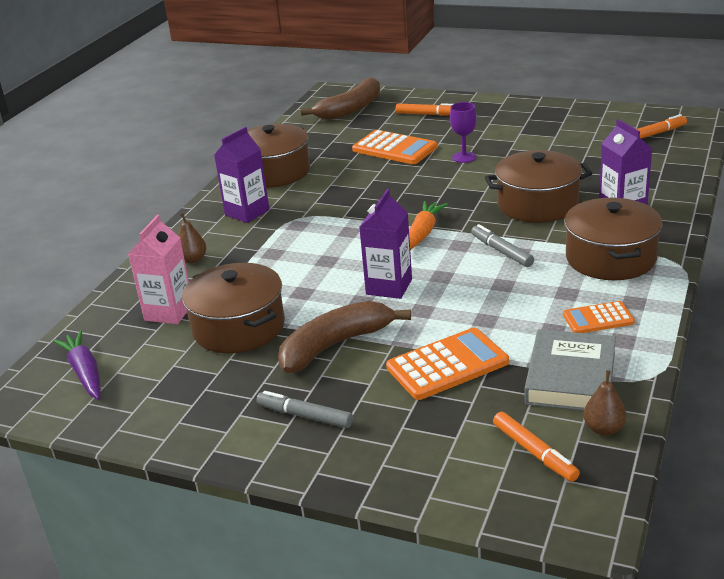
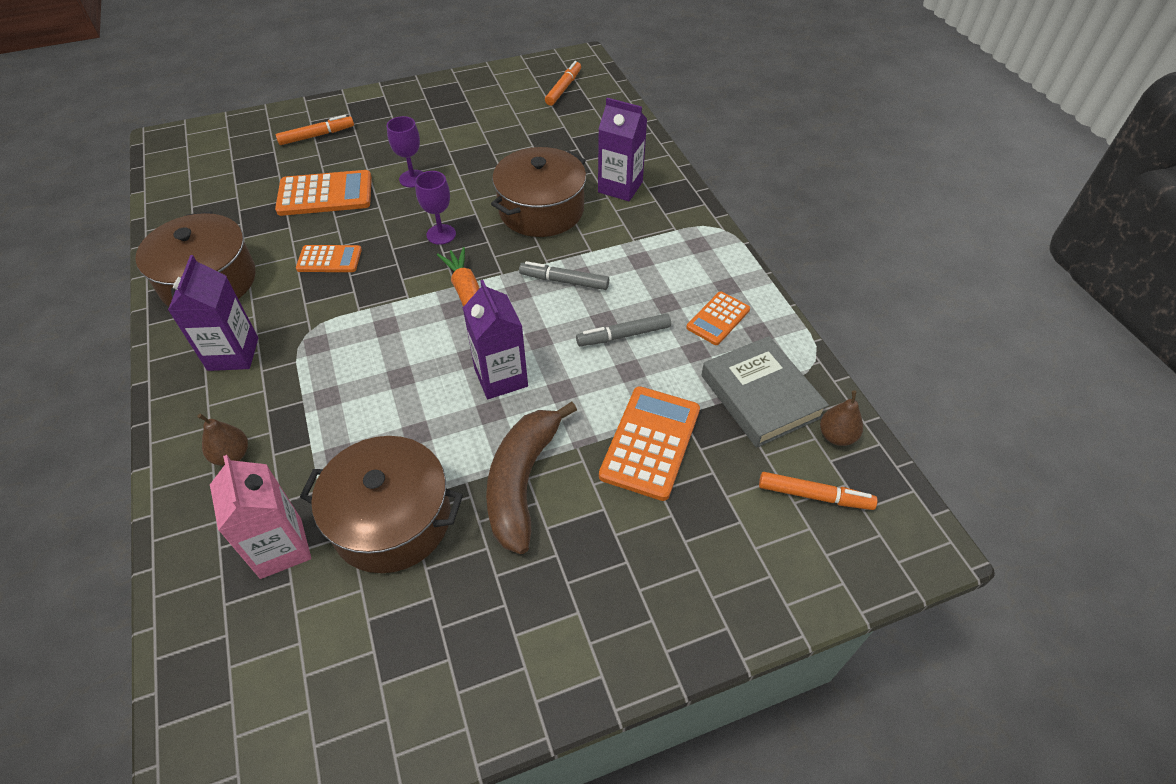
camera: 45 degrees left, 20 degrees up
purple carrot [53,330,101,400] -> none
grey marker [256,391,353,428] -> grey marker moved to [576,313,671,346]
brown banana [301,77,380,120] -> none
brown pot [564,198,663,280] -> none
none -> orange calculator [296,245,362,272]
none -> purple goblet [415,171,456,245]

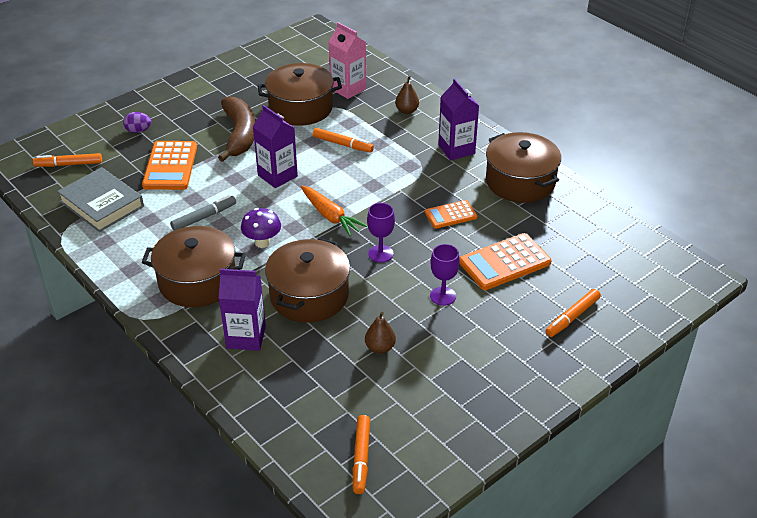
camera: 160 degrees right, 10 degrees down
grey marker [519,261,609,290] -> purple mushroom [241,208,281,248]
orange calculator [686,291,750,345] -> none
brown pear [820,390,863,446] -> brown pear moved to [365,312,396,354]
none -> purple egg [123,112,151,133]
none -> brown pot [142,226,246,307]
none -> orange marker [313,128,374,153]

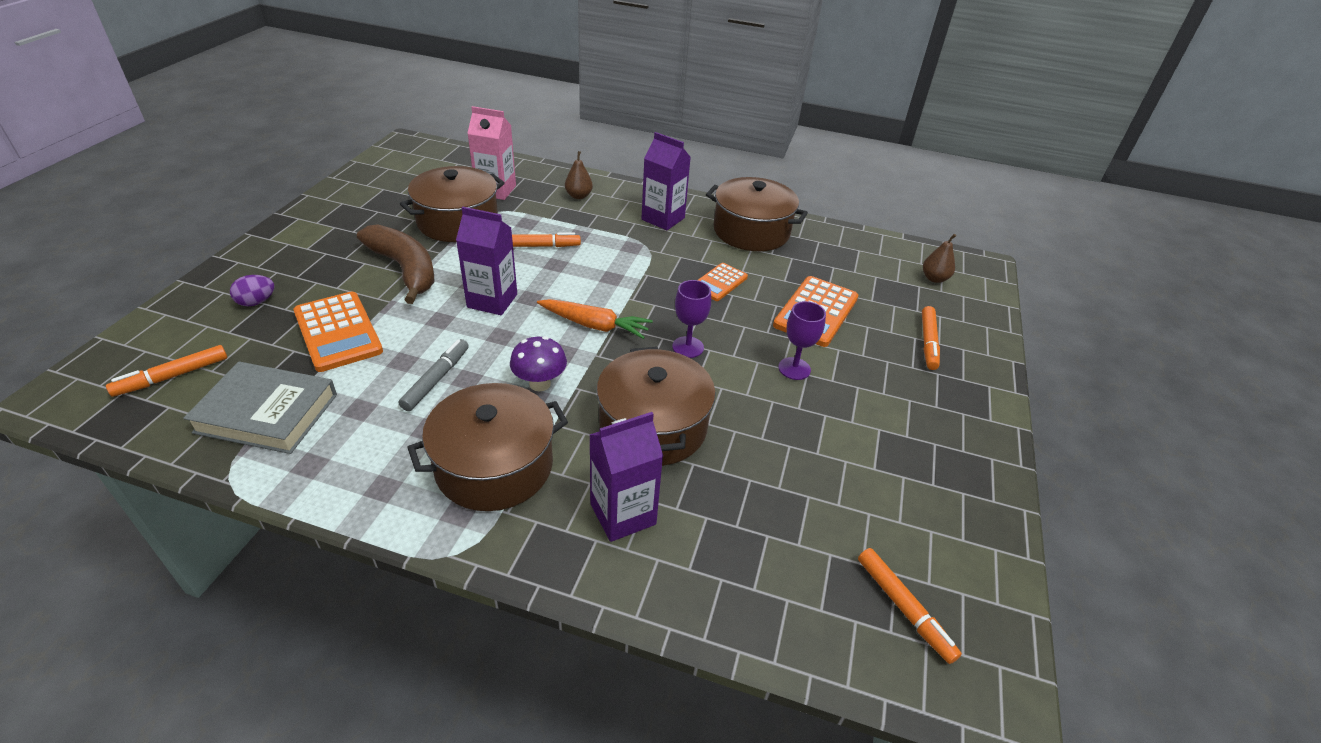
camera: 35 degrees left, 0 degrees up
brown pear [365,312,396,354] -> brown pear moved to [923,234,956,283]

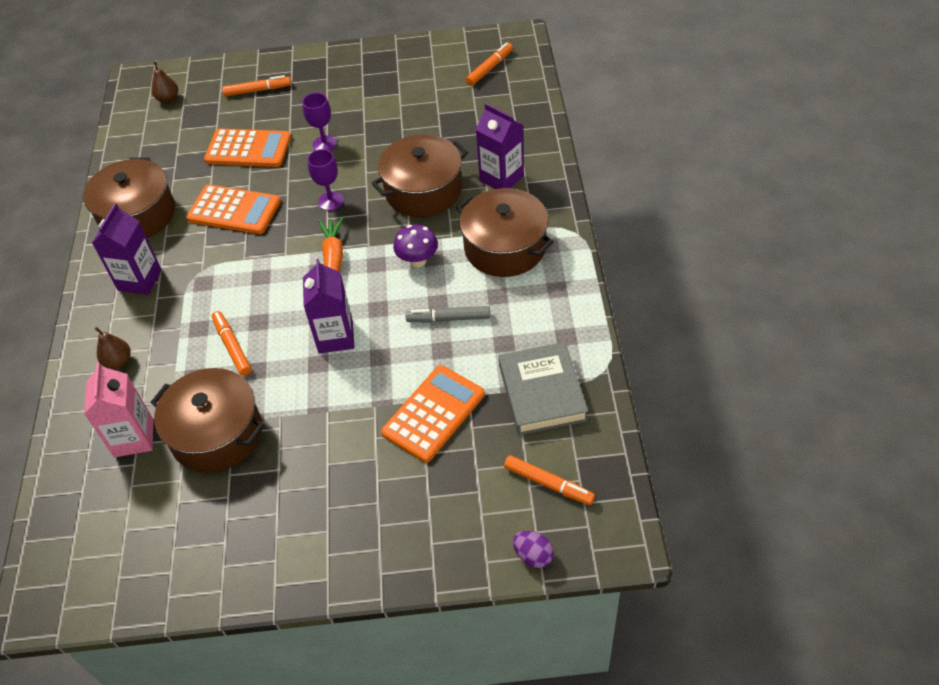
camera: 105 degrees left, 10 degrees up
purple egg [230,275,274,307] -> purple egg moved to [513,531,554,568]
brown banana [357,224,434,304] -> none
orange calculator [698,263,748,301] -> orange calculator [186,184,281,234], size x1.66

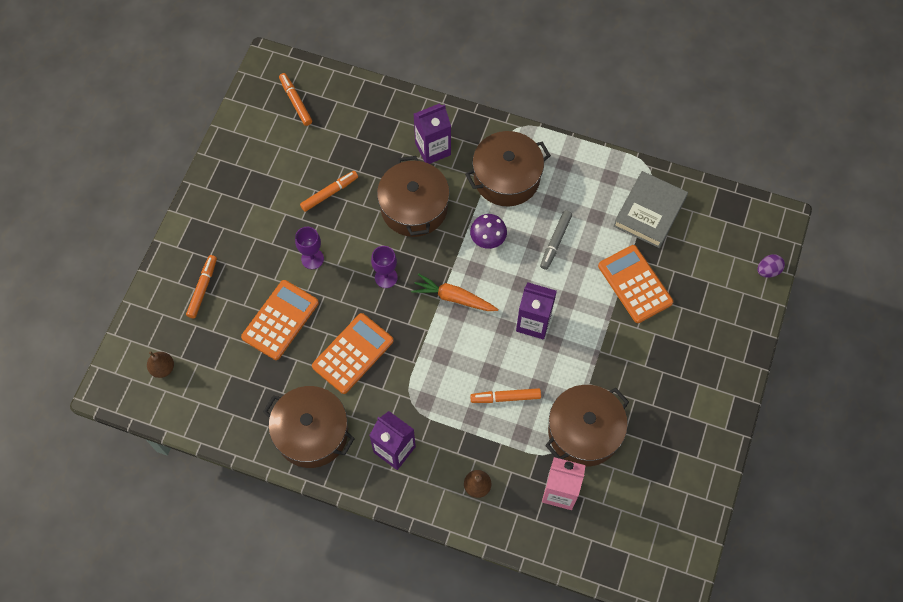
camera: 70 degrees left, 15 degrees up
grey book [499,342,588,435] -> grey book turned 75 degrees counterclockwise [613,171,688,248]
orange marker [504,455,595,505] -> orange marker moved to [300,171,358,212]

